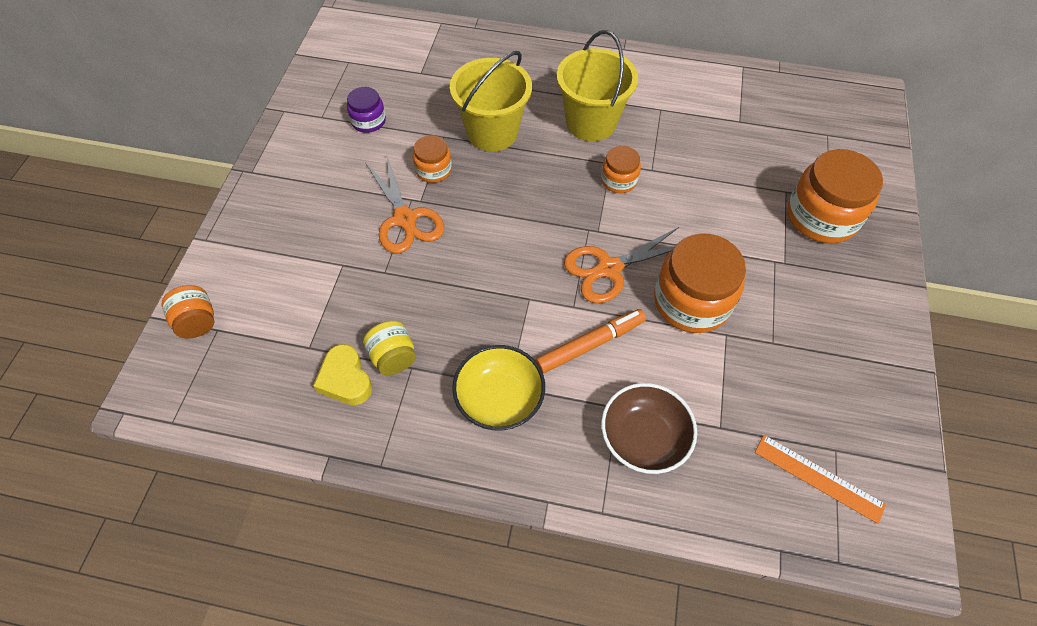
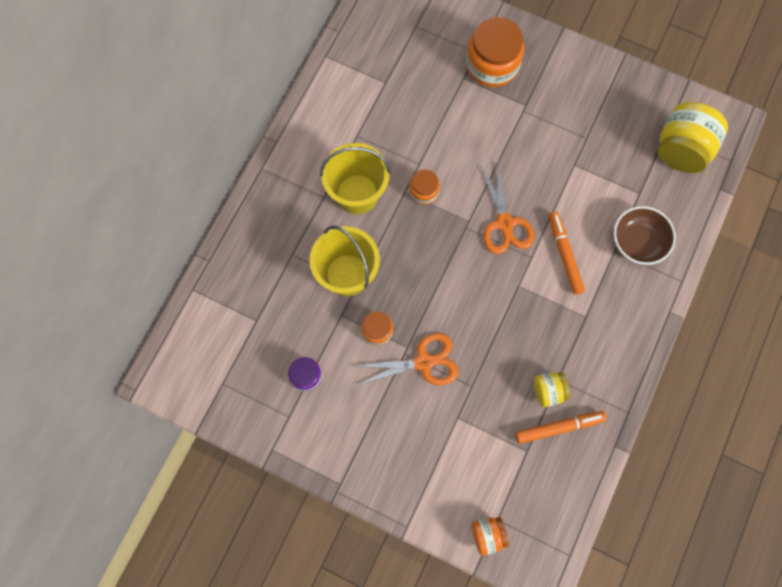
camera: 75 degrees left, 15 degrees up
yellow heart [313,344,372,405] -> orange marker [516,411,607,444]
yellow bowl [452,345,545,430] -> none
orange jar [654,233,746,333] -> none
orange ruler [755,435,886,524] -> yellow jar [657,102,728,173]

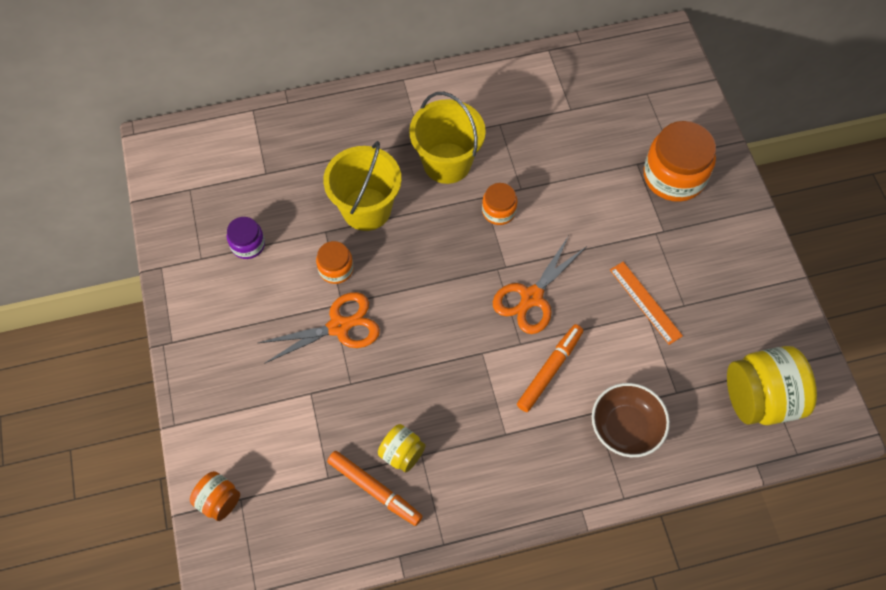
camera: 50 degrees right, 10 degrees down
orange scissors [355,333,458,385] -> orange scissors turned 60 degrees counterclockwise [258,292,380,364]
none -> orange ruler [610,262,683,345]

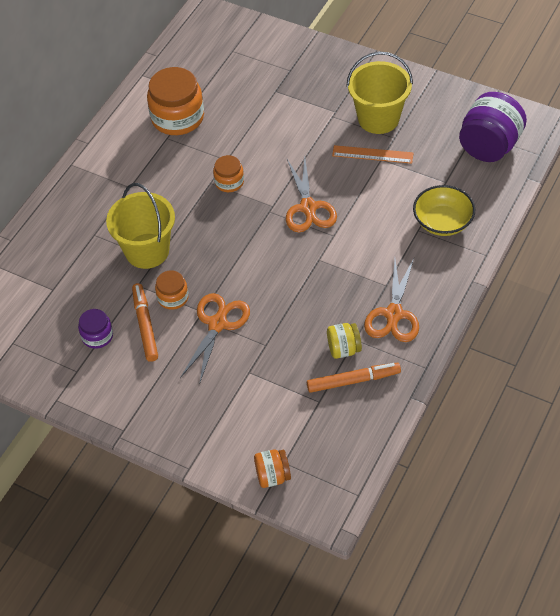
camera: 45 degrees left, 10 degrees down
yellow bucket [409,92,486,184] -> yellow bucket moved to [346,52,413,134]
orange marker [517,324,583,412] -> orange marker moved to [132,283,158,362]
brown bowl [592,383,670,457] -> yellow bowl [413,185,475,236]
orange jar [644,121,716,202] -> orange jar moved to [147,67,204,135]
yellow jar [727,346,817,425] -> purple jar [459,92,527,162]
none -> orange scissors [364,258,419,342]

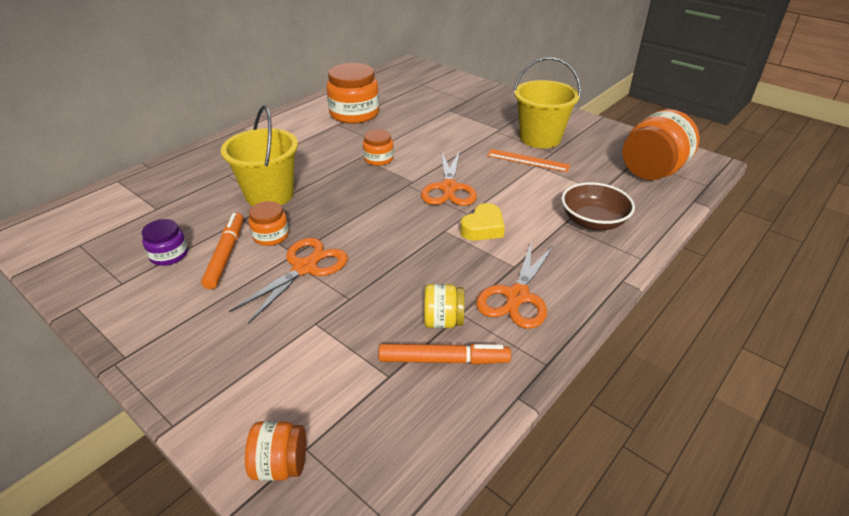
camera: 10 degrees right, 15 degrees down
yellow bowl [413,185,475,236] -> brown bowl [562,182,635,230]
purple jar [459,92,527,162] -> orange jar [623,109,700,180]
none -> yellow heart [460,203,505,241]

